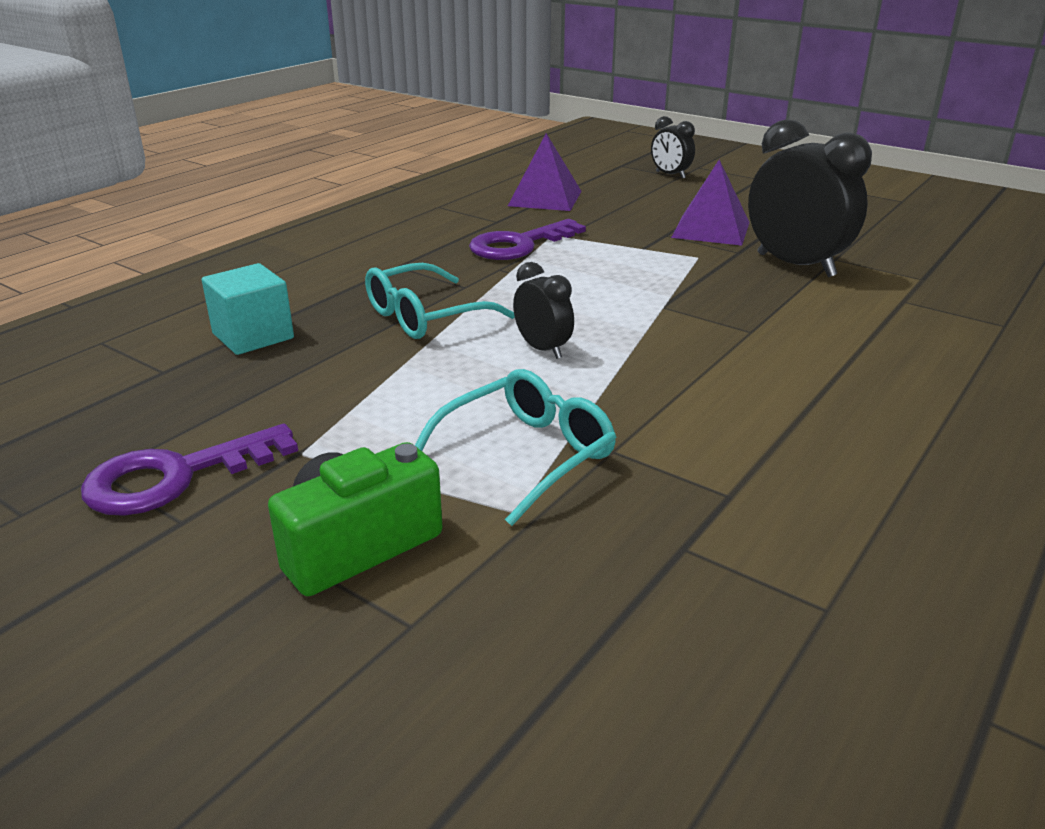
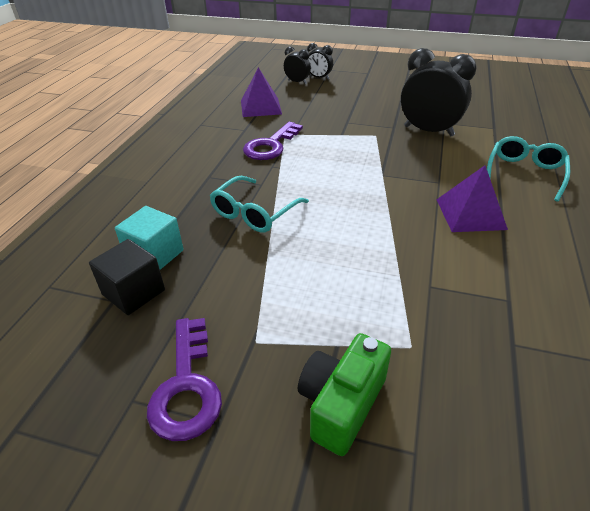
camera: 20 degrees left, 10 degrees up
purple key [81,424,298,516] -> purple key turned 45 degrees counterclockwise [147,318,222,441]
turquoise glasses [415,369,616,526] -> turquoise glasses moved to [487,136,570,201]
black clock [513,262,574,359] -> black clock moved to [284,46,311,84]
purple pyramid [671,159,750,246] -> purple pyramid moved to [436,165,508,232]
none -> black cube [89,239,165,315]

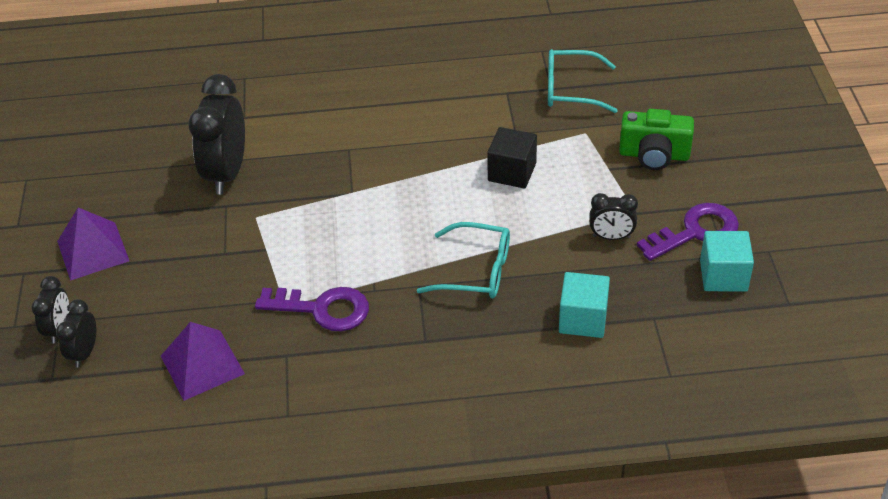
camera: 110 degrees left, 5 degrees up
black cube [89,239,165,315] -> black cube moved to [487,127,537,188]
purple pyramid [436,165,508,232] -> purple pyramid moved to [57,207,129,281]
turquoise glasses [487,136,570,201] -> turquoise glasses moved to [548,49,618,113]
none -> black clock [589,193,638,240]
none -> turquoise cube [700,231,754,292]

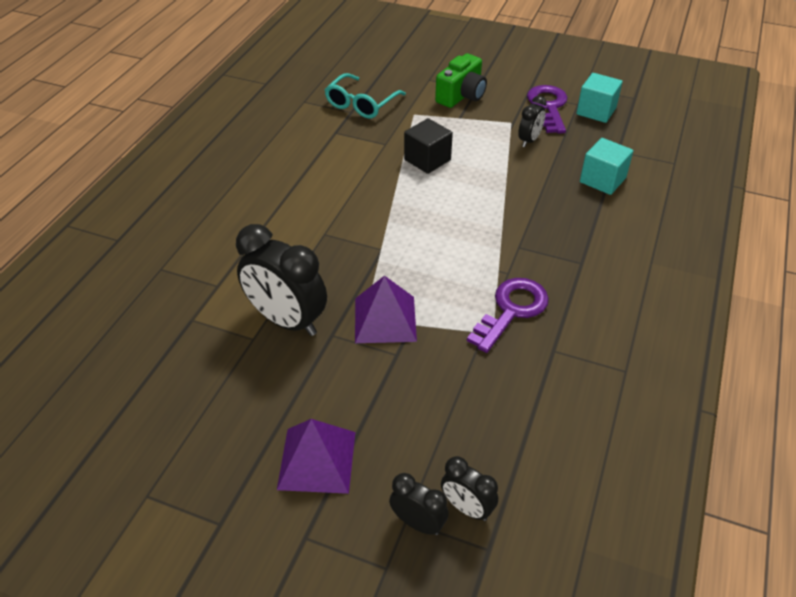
camera: 65 degrees left, 0 degrees up
purple pyramid [161,322,245,401] -> purple pyramid moved to [355,275,417,343]
turquoise glasses [417,222,510,299] -> none

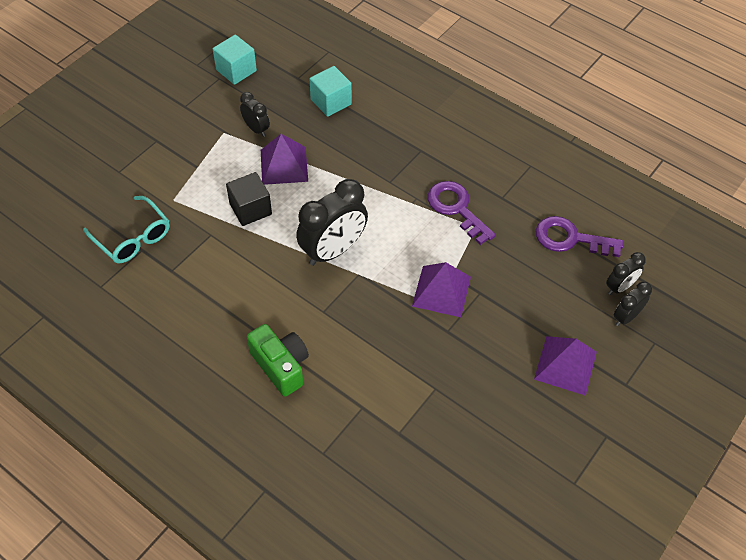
camera: 75 degrees left, 10 degrees up
black clock [236,224,327,336] -> black clock moved to [296,179,368,266]
green camera [435,54,487,108] -> green camera moved to [247,324,309,397]
purple key [527,85,568,134] -> purple key moved to [535,216,624,257]
none -> purple pyramid [261,134,308,185]

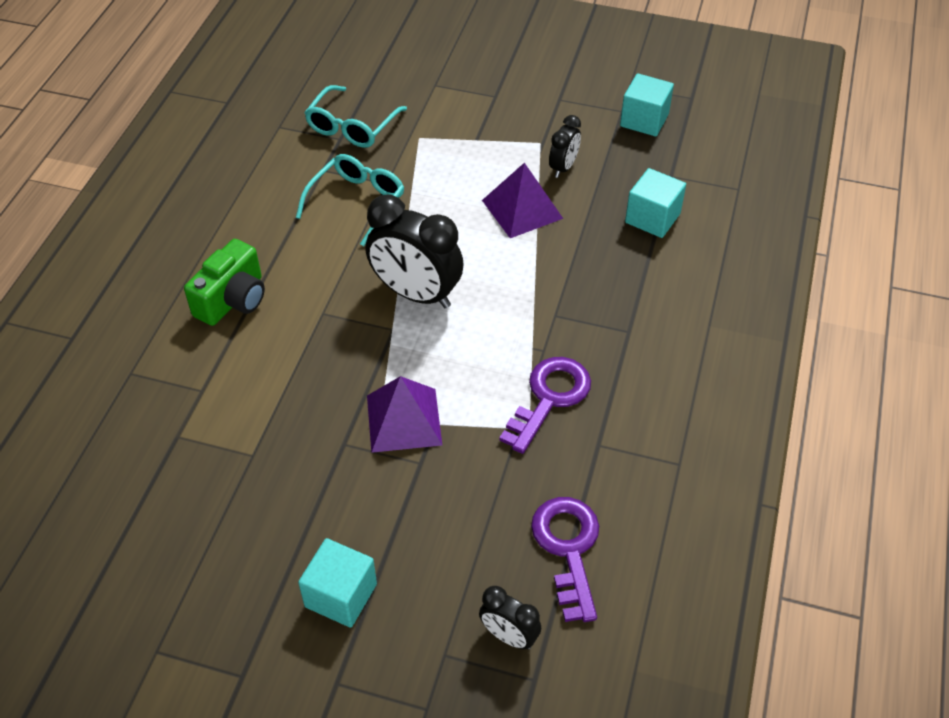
camera: 70 degrees right, 5 degrees down
black cube [226,172,272,226] -> none
purple pyramid [534,336,597,396] -> turquoise cube [298,538,377,628]
black clock [614,282,652,326] -> none
none -> turquoise glasses [296,154,404,246]

